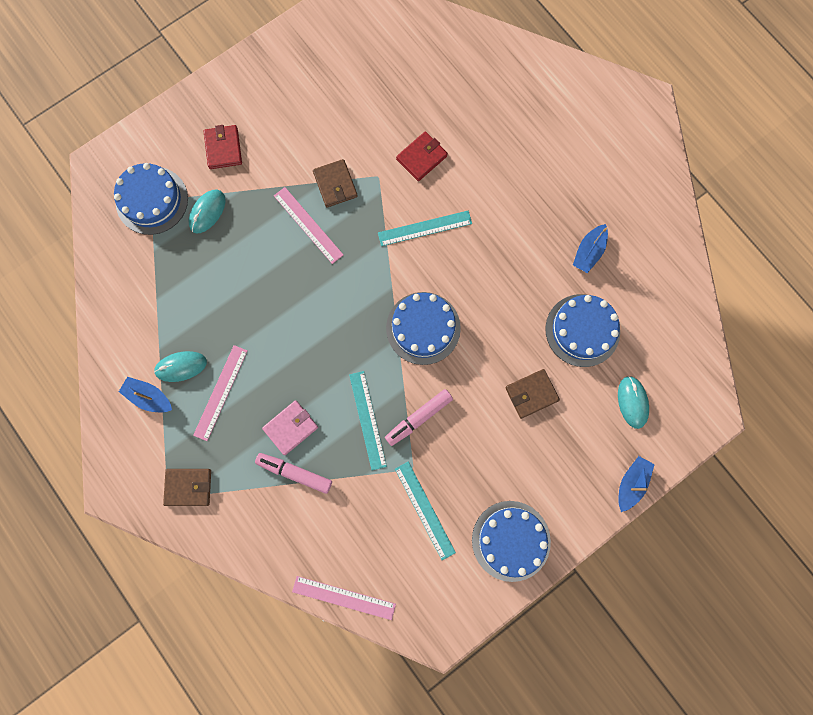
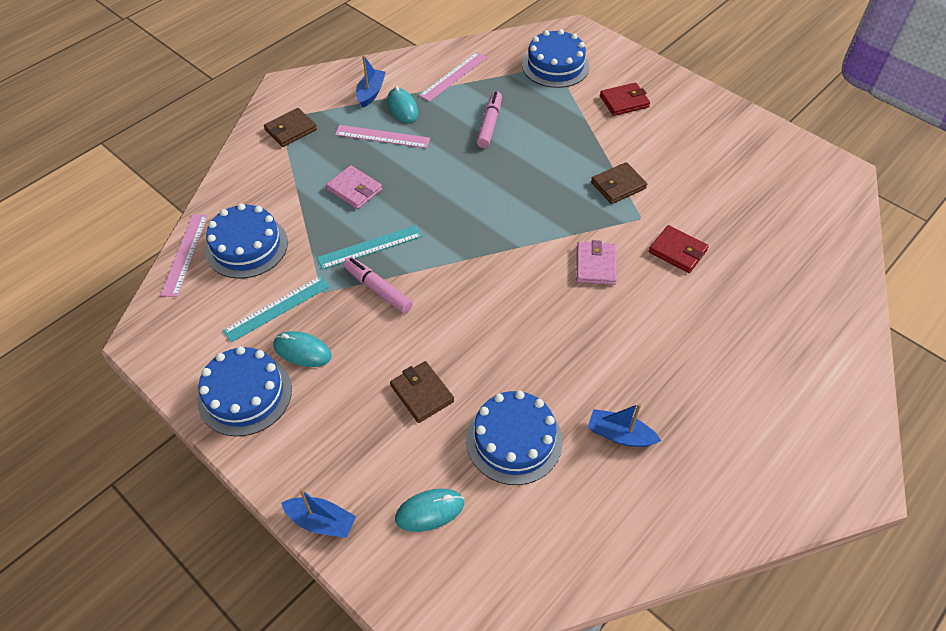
camera: 80 degrees right, 25 degrees down
brown wallet [163,469,211,506] -> brown wallet turned 60 degrees clockwise [264,108,317,147]
turquoise mouse [189,189,225,234] -> turquoise mouse moved to [273,331,332,367]
pink marker [255,453,332,494] -> pink marker moved to [477,91,502,148]
pink ruler [274,187,343,264] -> pink ruler moved to [419,52,487,102]
turquoise ruler [378,211,472,246] -> pink wallet [576,240,617,285]
blue cake [386,292,461,365] -> blue cake moved to [205,203,288,279]

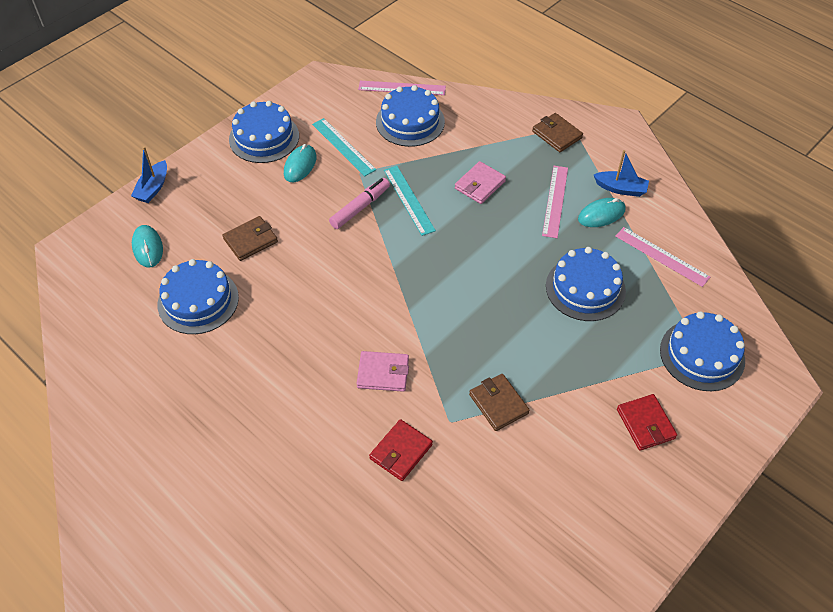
camera: 90 degrees right, 0 degrees up
pink marker [477,91,502,148] -> blue cake [546,247,626,321]
blue boat [588,403,661,447] -> none

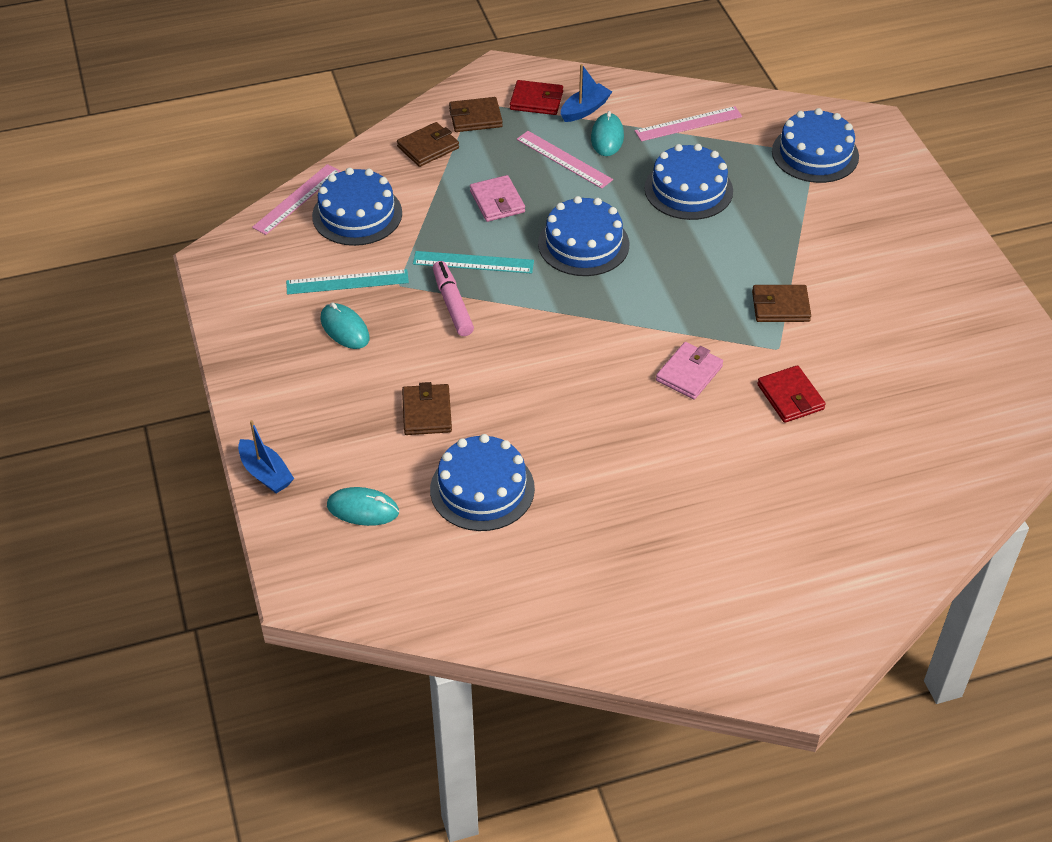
camera: 60 degrees left, 5 degrees down
blue cake [229,101,299,163] -> blue cake moved to [538,196,629,276]
red wallet [617,394,677,451] -> red wallet moved to [510,80,563,115]
none -> brown wallet [397,122,459,167]

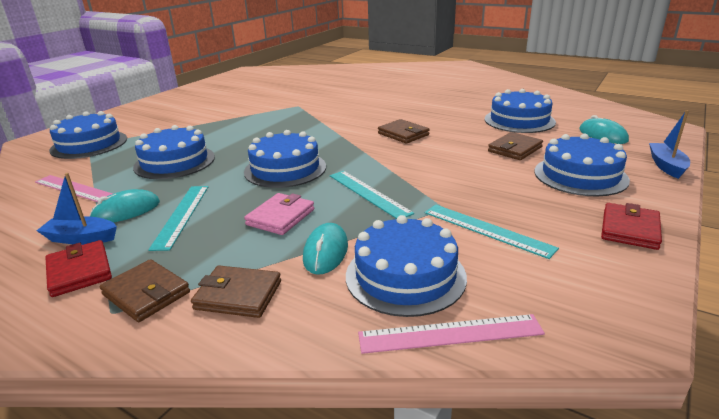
camera: 130 degrees left, 20 degrees down
turquoise mouse [321,302,369,349] -> turquoise mouse moved to [303,223,348,275]
pink marker [433,261,474,336] -> none
pink ruler [517,131,613,189] -> turquoise ruler [148,186,208,251]
pink wallet [656,342,723,400] -> none
brown wallet [752,285,811,322] -> brown wallet moved to [378,119,430,144]
red wallet [757,365,826,423] -> red wallet moved to [601,203,662,250]
none -> blue cake [534,134,630,196]

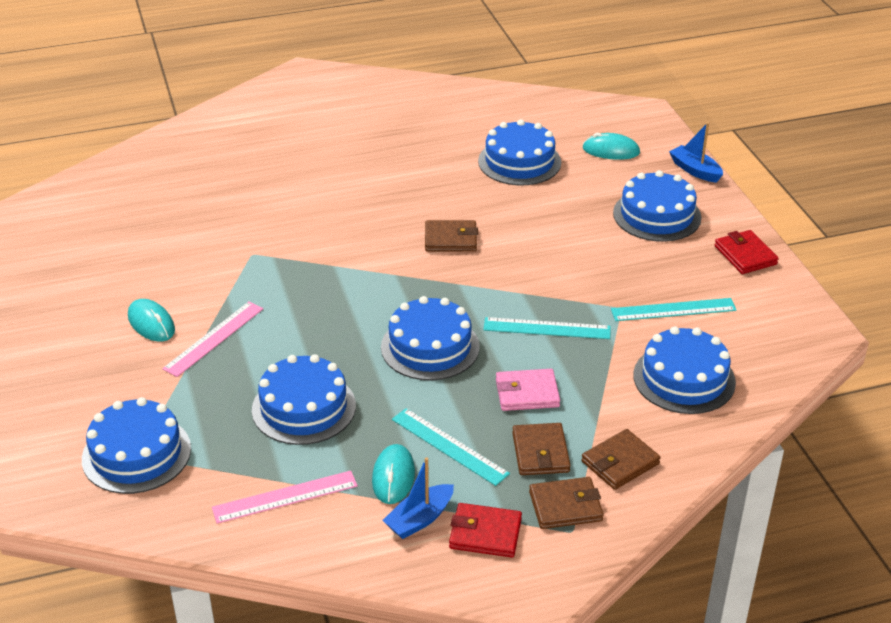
camera: 50 degrees left, 10 degrees up
pink wallet [244,193,314,235] -> pink wallet turned 75 degrees counterclockwise [496,369,560,411]
turquoise mouse [303,223,348,275] -> turquoise mouse moved to [128,299,175,342]
pink ruler [358,314,545,354] -> pink ruler moved to [162,302,263,377]
brown wallet [488,132,543,160] -> brown wallet moved to [512,423,571,475]

